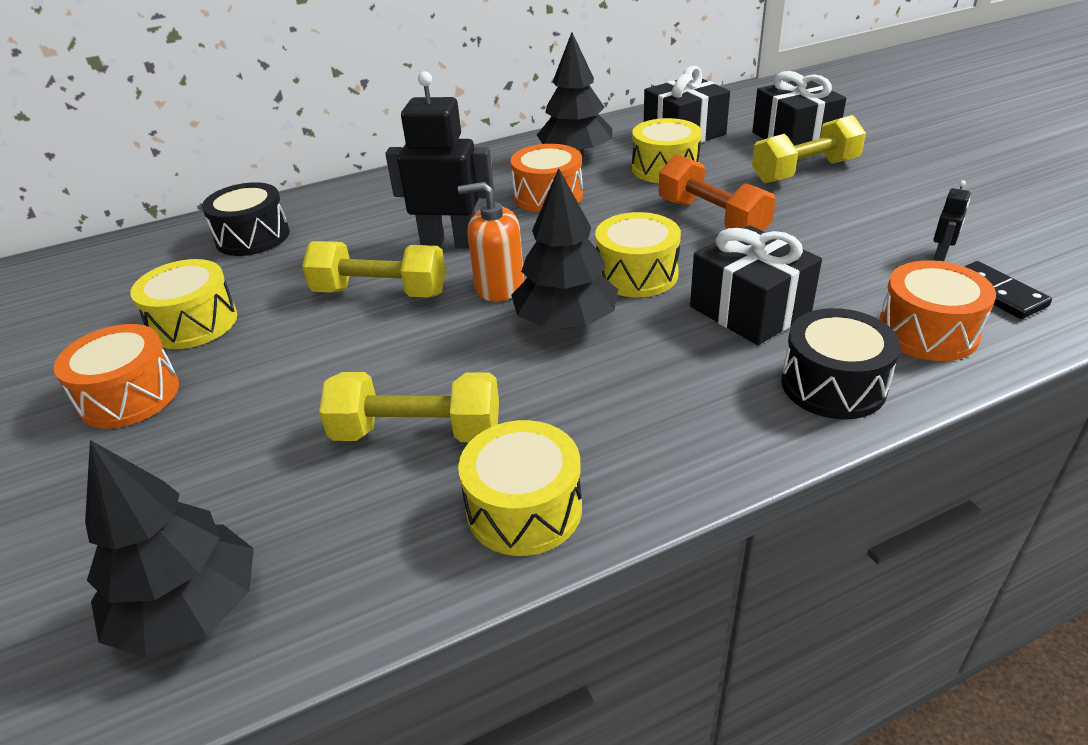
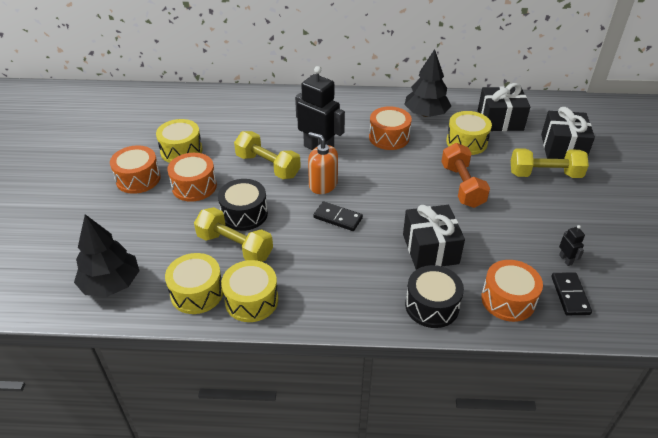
camera: 25 degrees right, 5 degrees up
black drum [202,182,290,256] -> black drum moved to [218,179,268,231]
black tree [511,168,618,329] -> black domino [313,201,363,231]
yellow drum [595,212,681,297] -> yellow drum moved to [165,253,223,314]
black robot [933,180,971,261] -> black robot turned 75 degrees counterclockwise [559,225,585,266]
none -> orange drum [167,153,217,202]

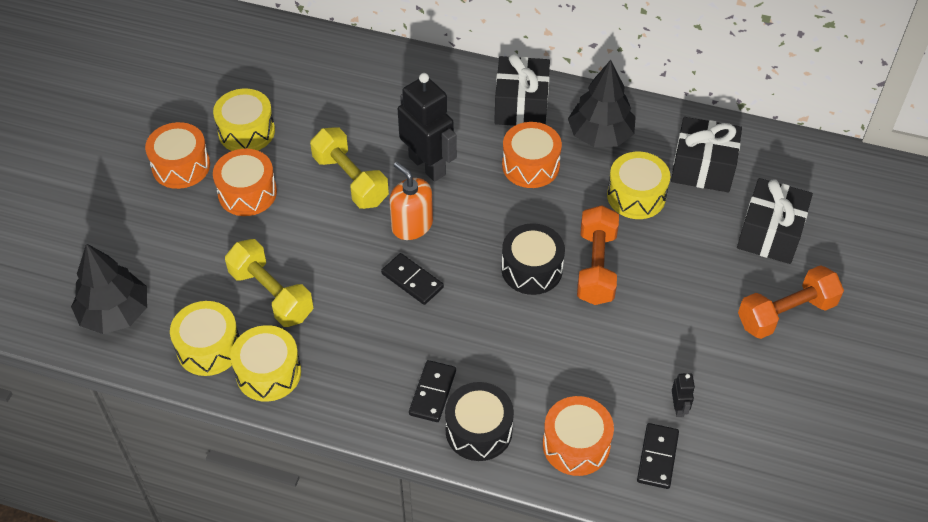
camera: 15 degrees right, 10 degrees up
black drum [218,179,268,231] -> black drum moved to [501,223,565,295]
black gift [403,205,465,270] -> black gift moved to [494,54,550,126]
yellow dumbbell [511,148,589,178] -> none
none -> black domino [409,360,456,422]
none -> orange dumbbell [738,265,844,339]

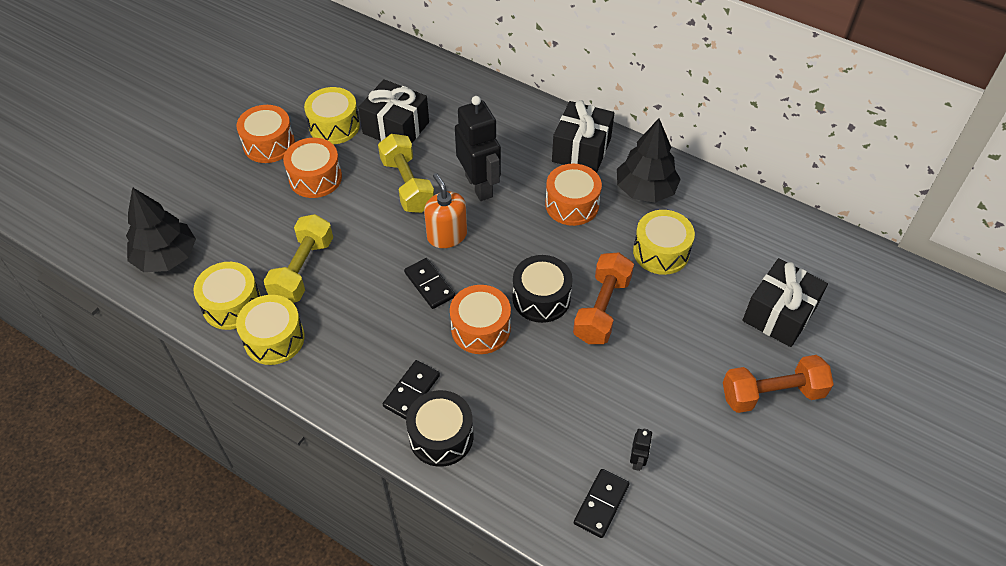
camera: 15 degrees right, 0 degrees up
yellow dumbbell [225,239,314,327] -> yellow dumbbell turned 45 degrees clockwise [264,214,333,303]
orange drum [543,396,614,476] -> orange drum moved to [450,285,511,354]
black gift [671,117,742,192] -> black gift moved to [358,79,429,143]

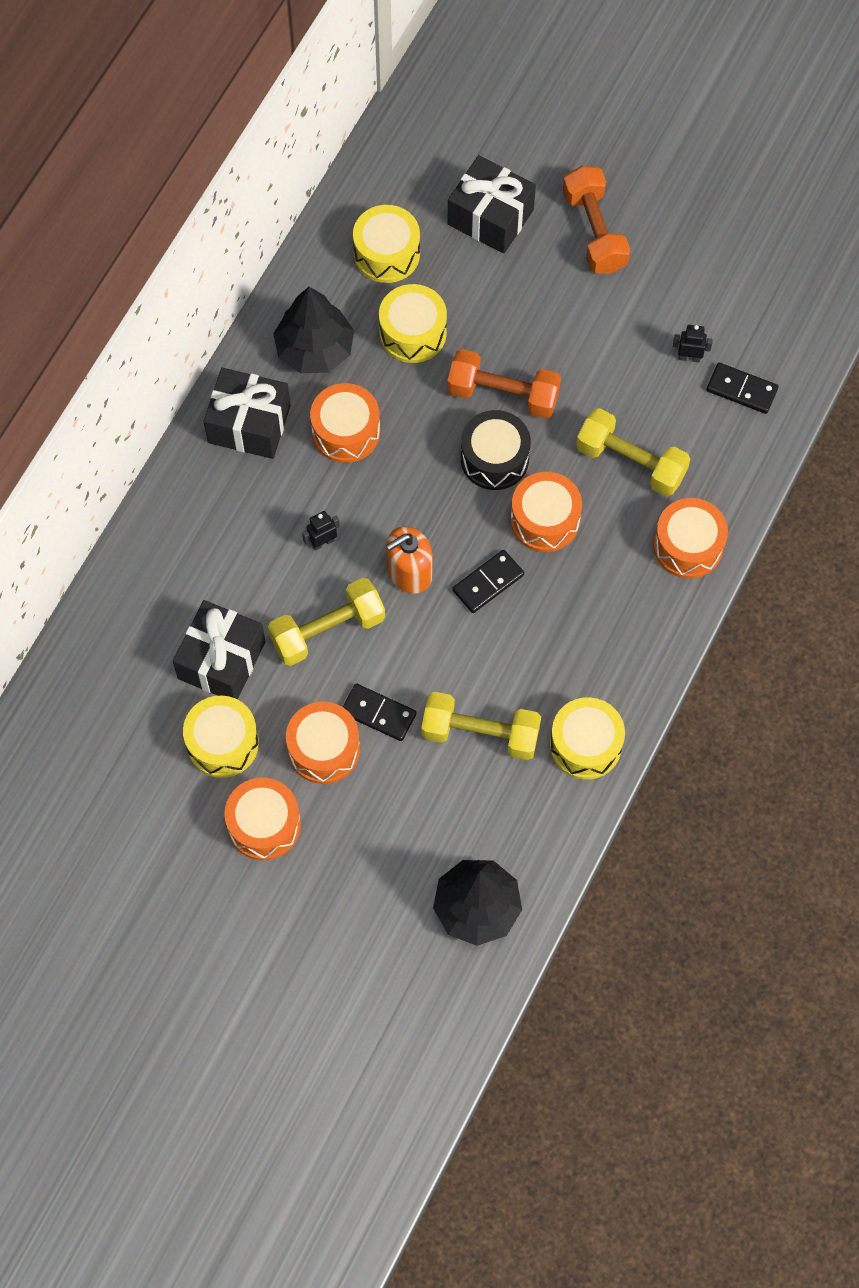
camera: 95 degrees left, 15 degrees up
yellow drum [193,262,261,330] -> yellow drum moved to [353,205,420,283]
black domino [383,360,440,420] -> black domino moved to [343,683,416,741]
black drum [406,390,473,467] -> orange drum [653,498,728,579]
black robot [455,96,501,201] -> black robot [302,511,340,551], size x0.43
none -> yellow dumbbell [576,408,690,496]

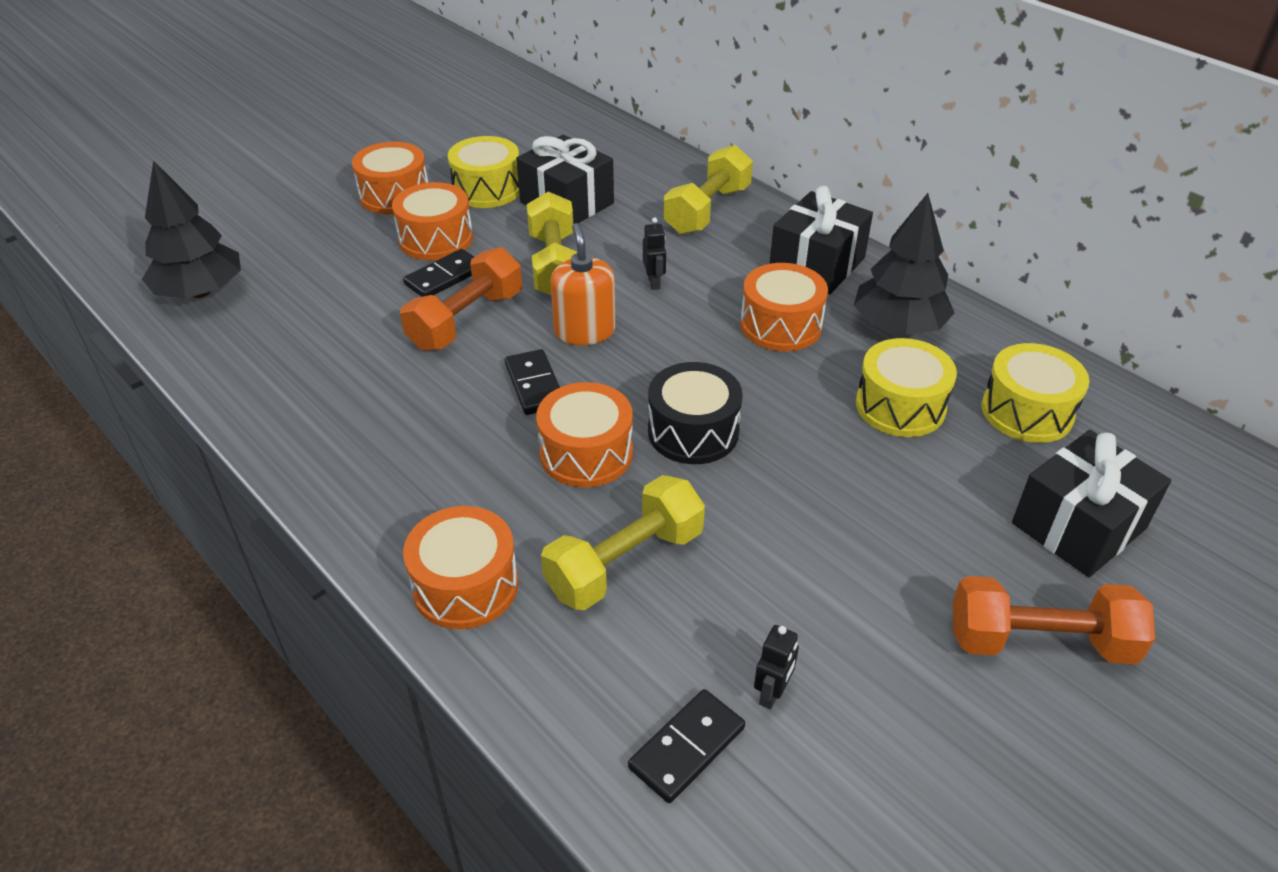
camera: 110 degrees right, 25 degrees down
yellow dumbbell [421,692,541,760] -> yellow dumbbell moved to [664,145,753,235]
orange dumbbell [447,349,561,419] -> orange dumbbell moved to [400,247,522,351]
yellow drum [550,697,625,780] -> none

